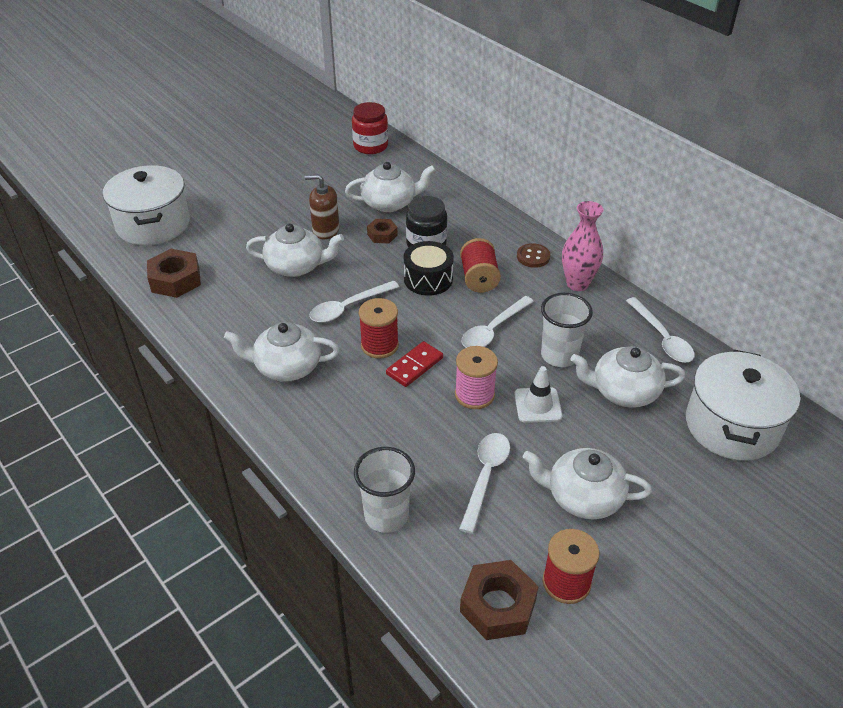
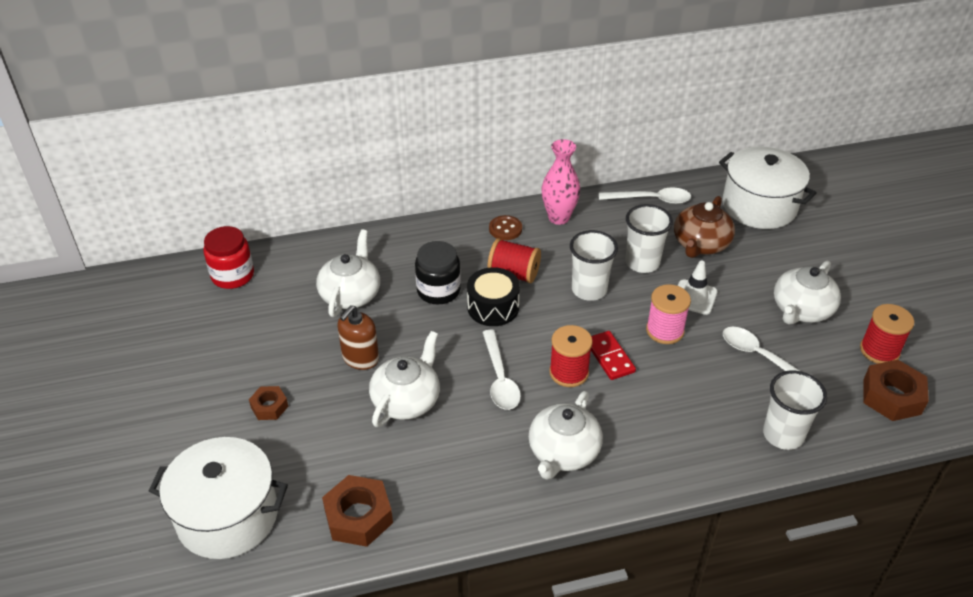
camera: 65 degrees left, 0 degrees up
brown nut [367,219,398,243] -> brown nut moved to [249,386,288,420]
white spoon [461,296,534,348] -> white cup [570,230,618,301]
white teapot [571,346,686,408] -> brown teapot [674,196,735,258]

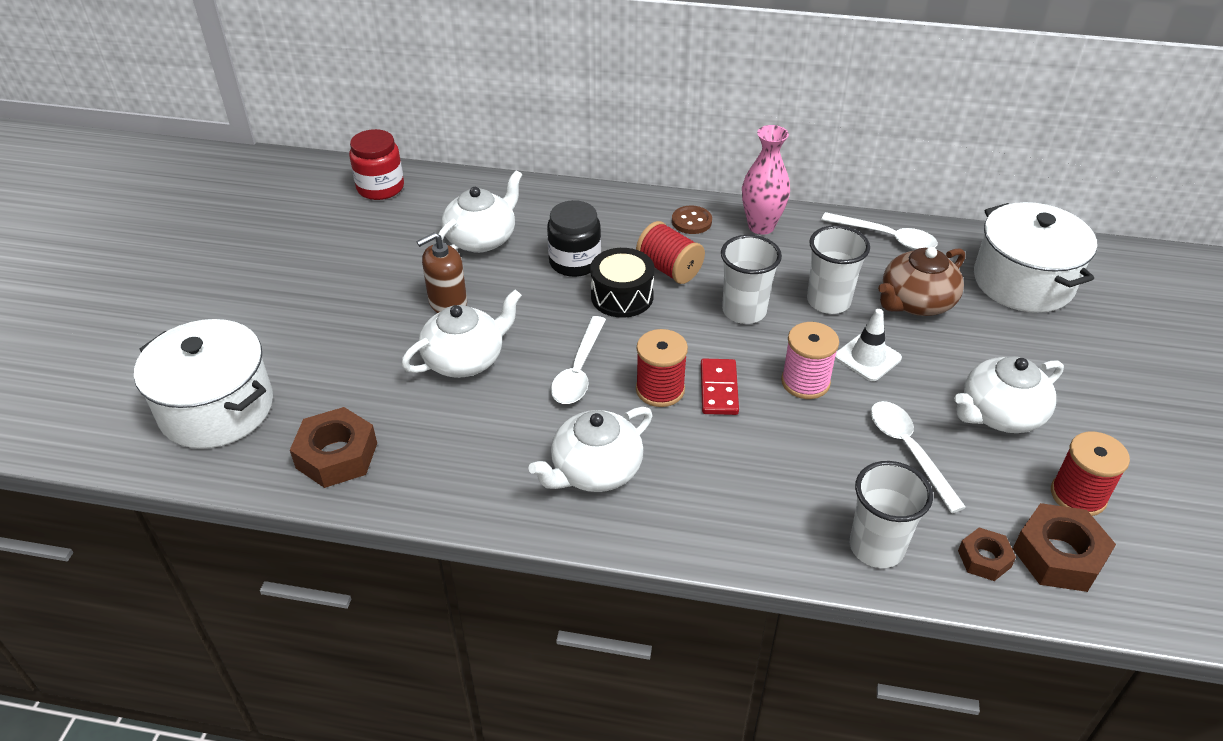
camera: 25 degrees right, 0 degrees up
brown nut [249,386,288,420] -> brown nut moved to [958,528,1016,581]

